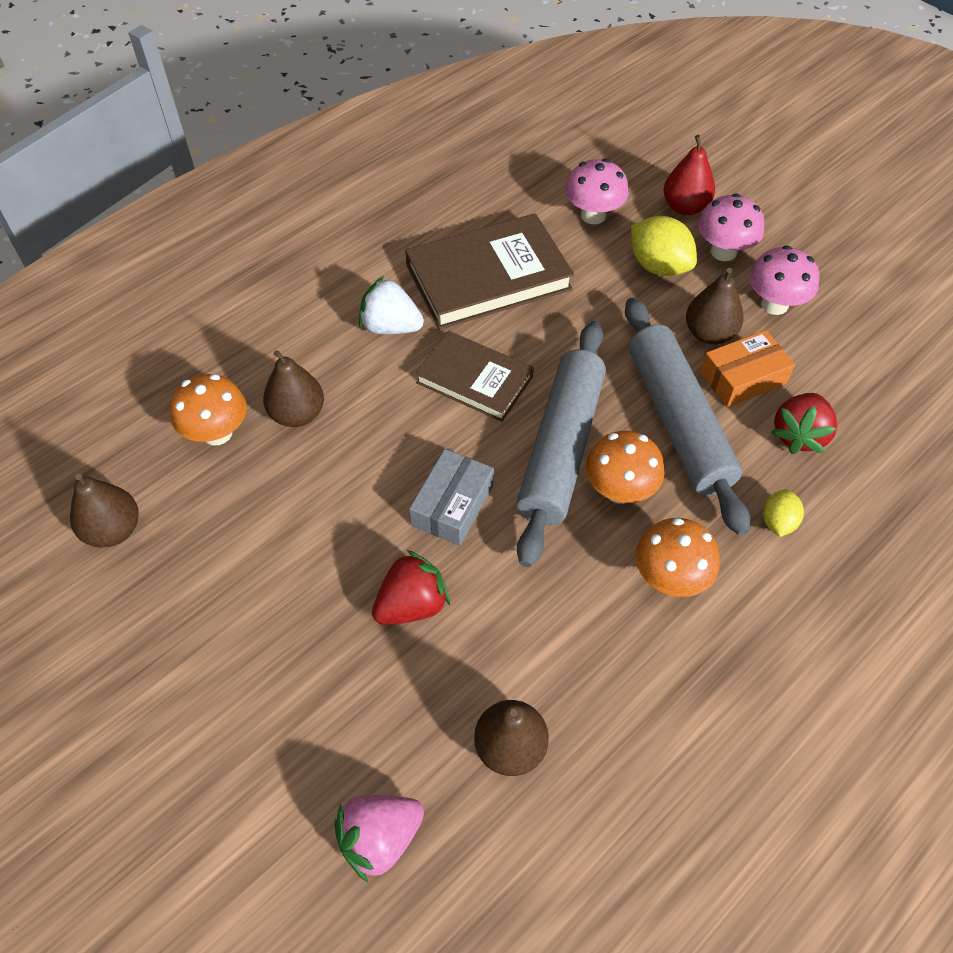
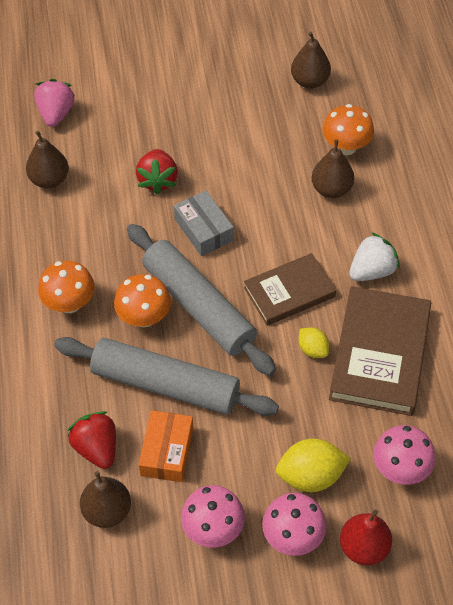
camera: 125 degrees right, 0 degrees up
brown pear [686,268,744,344] -> brown pear moved to [80,471,131,528]
yellow lemon [763,489,804,537] -> yellow lemon moved to [299,327,329,358]

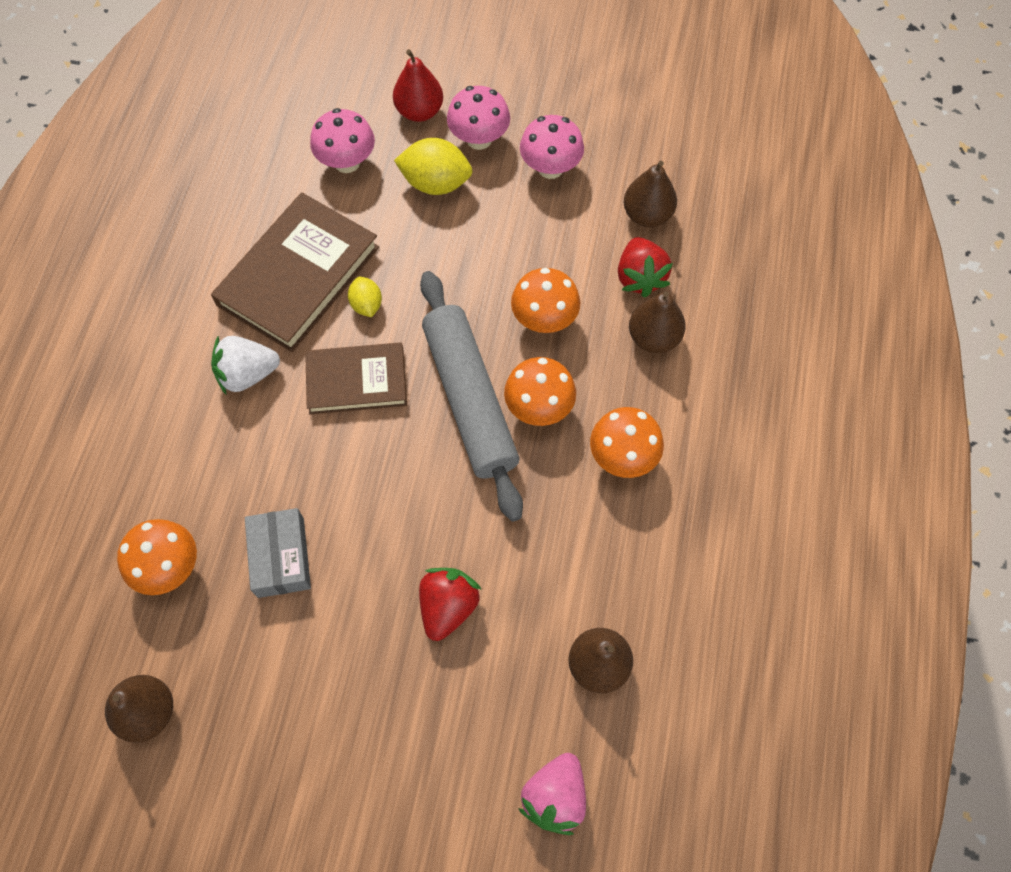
camera: 160 degrees left, 10 degrees up
grey rolling pin [54,337,279,416] -> orange mushroom [511,268,580,333]
orange box [138,410,193,482] -> none
grey box [174,190,234,256] -> grey box moved to [245,508,311,598]
brown pear [311,139,354,198] -> brown pear moved to [629,291,686,353]

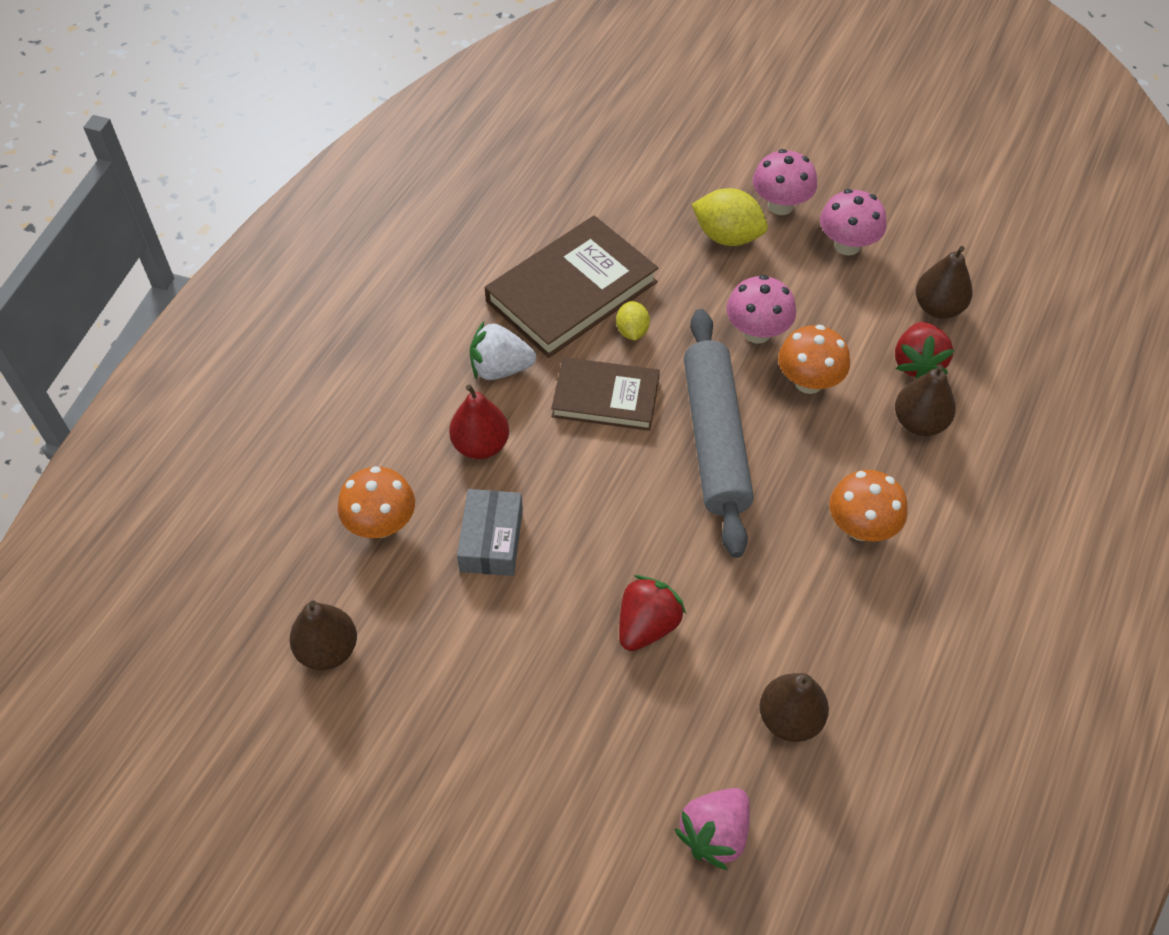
camera: 15 degrees right, 10 degrees down
pink mushroom [310,108,375,173] -> pink mushroom moved to [726,275,796,344]
red pear [393,49,443,122] -> red pear moved to [449,384,509,459]
orange mushroom [504,357,576,426] -> none

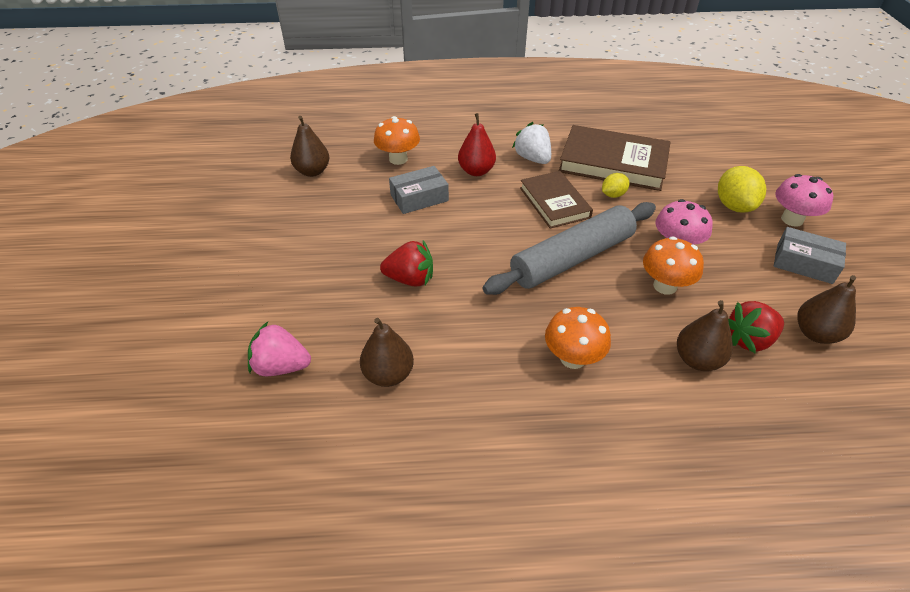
camera: 60 degrees right, 10 degrees down
pink mushroom [820,189,887,256] -> grey box [774,227,846,284]

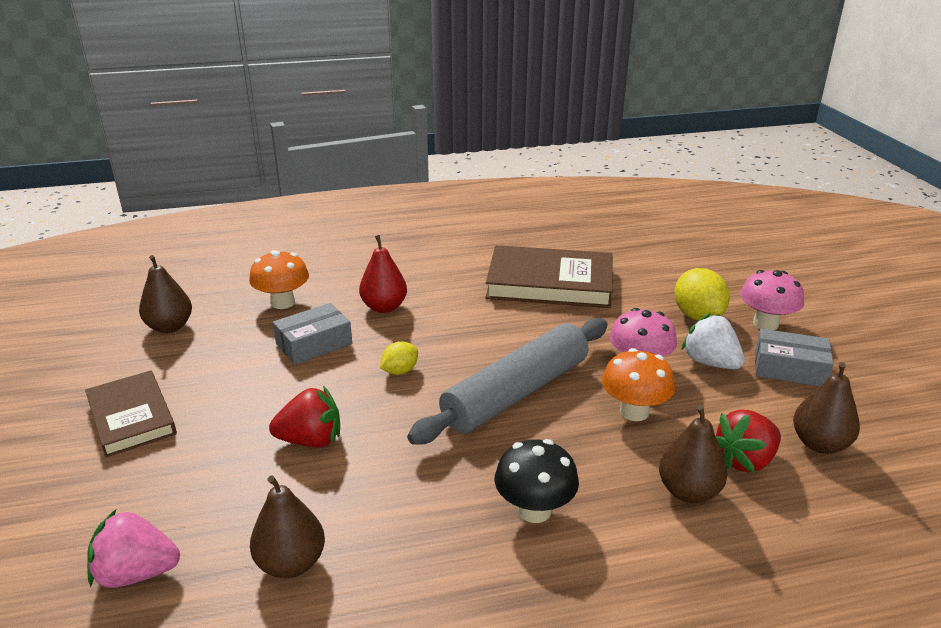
camera: 10 degrees left, 15 degrees down
white strawberry [512,122,551,164] -> white strawberry moved to [681,313,745,369]
brown book [520,171,593,229] -> brown book moved to [85,370,177,457]
orange mushroom [545,307,611,369] -> black mushroom [495,439,579,523]
yellow lemon [602,173,629,198] -> yellow lemon moved to [380,341,418,375]

